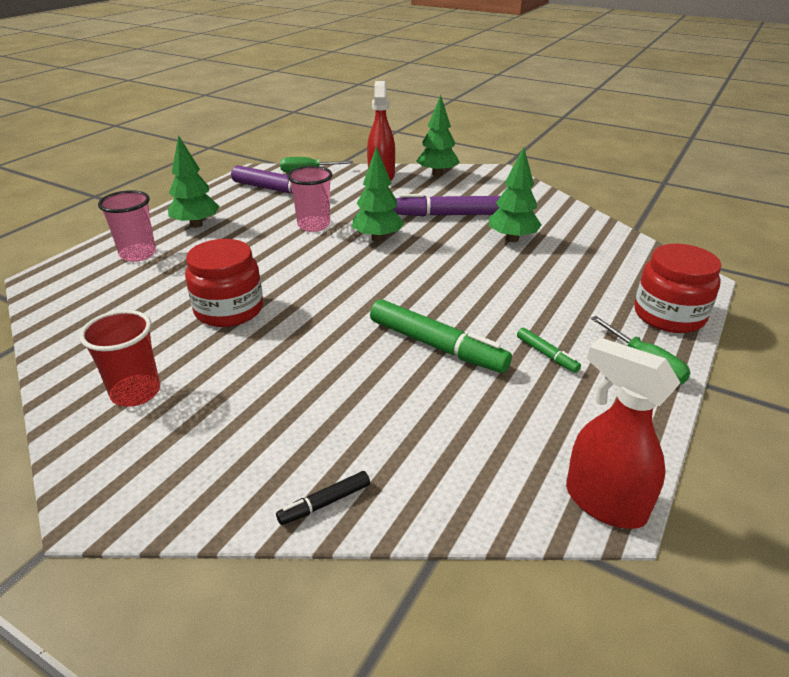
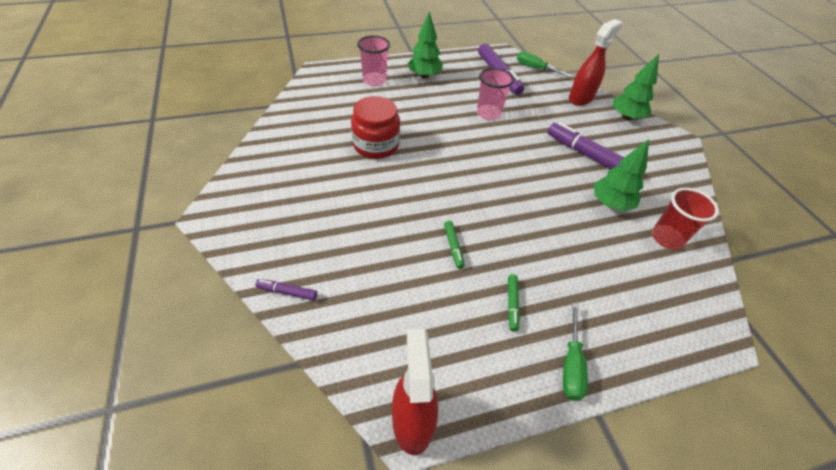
camera: 40 degrees right, 15 degrees up
red cup [79,310,160,407] -> red cup moved to [652,188,719,250]
black marker [276,471,370,525] -> purple marker [255,279,317,300]
green tree [352,146,405,242] -> none
green marker [370,299,512,373] -> green marker [444,221,465,269], size x0.48
red jar [634,244,722,333] -> none

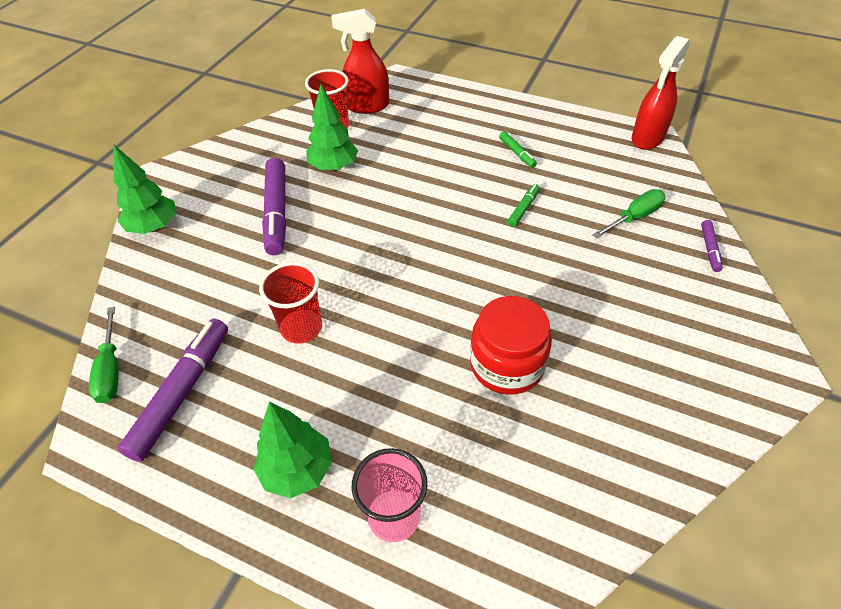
camera: 135 degrees left, 0 degrees up
purple marker [255,279,317,300] -> purple marker turned 45 degrees clockwise [701,220,723,272]
pink cup [477,68,514,120] -> red cup [259,262,322,344]
green marker [508,274,520,332] -> green marker turned 105 degrees clockwise [499,131,537,168]
green screwdriver [563,303,588,401] -> green screwdriver moved to [593,189,665,238]
red spray bottle [569,19,623,106] -> red spray bottle moved to [331,9,389,114]

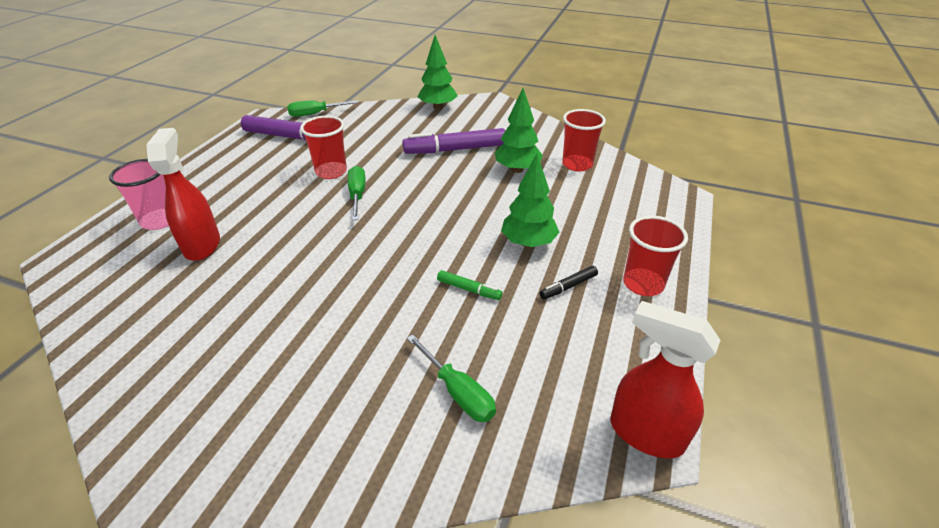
camera: 85 degrees right, 10 degrees down
green tree [253,402,332,498] -> green tree moved to [501,154,559,248]
red spray bottle [331,9,389,114] -> red spray bottle moved to [146,128,220,261]
red jar [470,296,552,395] -> none
green marker [499,131,537,168] -> black marker [539,266,598,299]
purple marker [701,220,723,272] -> none
none -> green screwdriver [348,166,365,220]
none -> red cup [623,216,688,296]

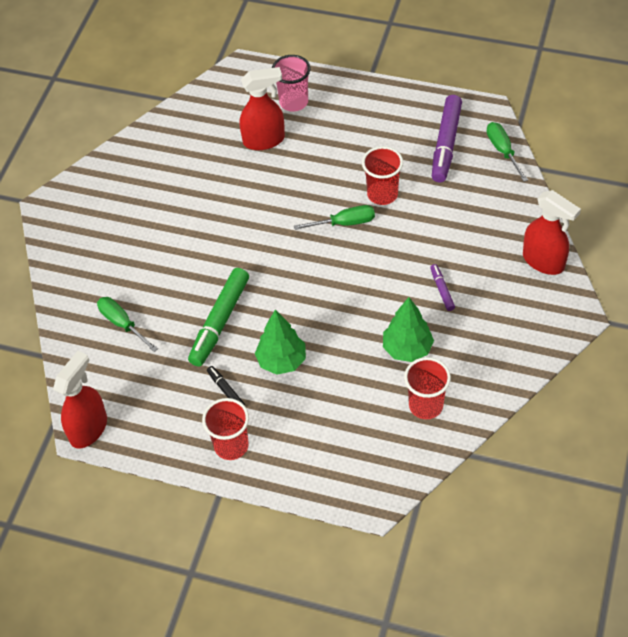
camera: 90 degrees right, 15 degrees up
purple marker [402,128,505,154] -> purple marker [430,264,455,311], size x0.48
green screwdriver [407,334,496,422] -> green screwdriver turned 90 degrees clockwise [97,297,158,352]
green tree [418,35,458,110] -> red spray bottle [523,190,581,275]
green marker [437,270,502,300] -> green marker [188,268,249,367], size x2.08

